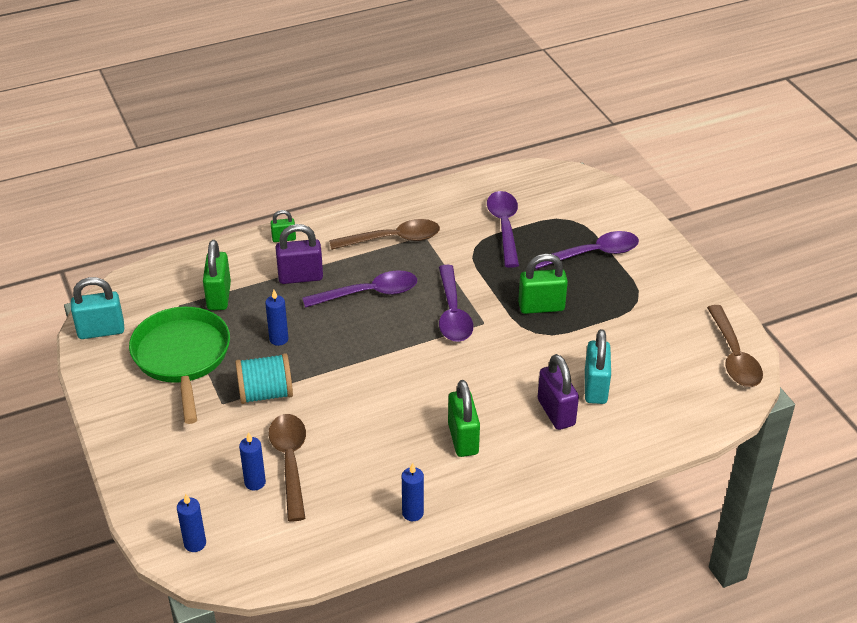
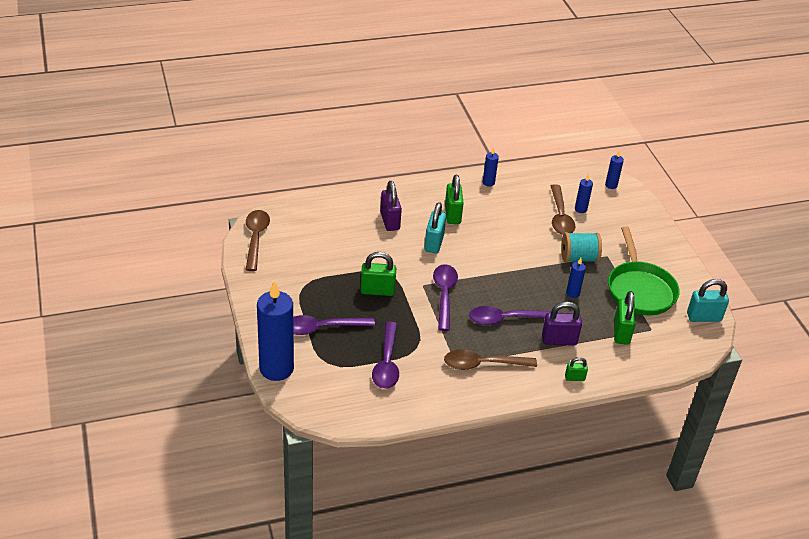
camera: 175 degrees left, 0 degrees up
turquoise padlock [585,329,611,404] -> turquoise padlock moved to [424,202,446,253]
none -> blue candle [257,280,294,381]

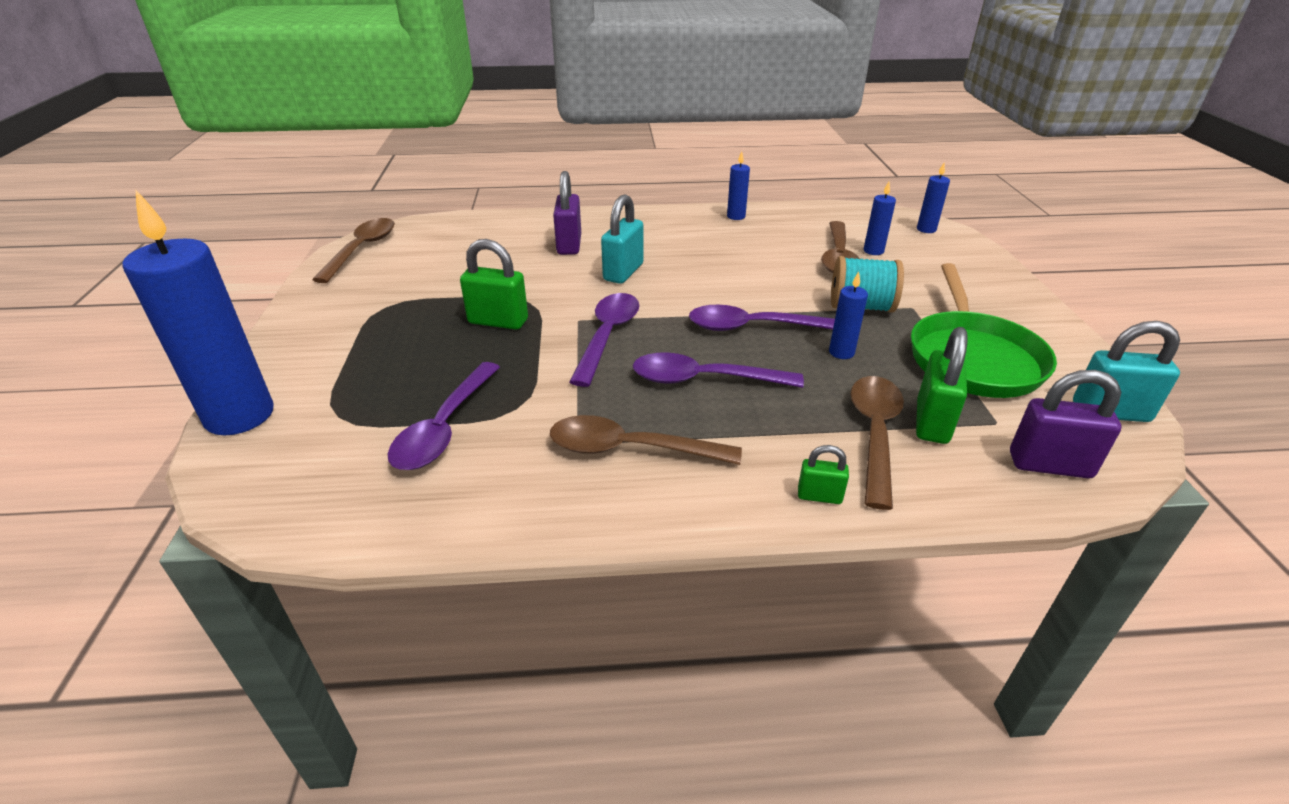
camera: 15 degrees right, 5 degrees down
purple spoon [293,315,375,335] -> purple spoon moved to [689,305,835,331]
green padlock [445,175,464,224] -> none
purple padlock [542,301,582,346] -> purple padlock moved to [1010,370,1121,478]
none -> brown spoon [850,376,904,510]

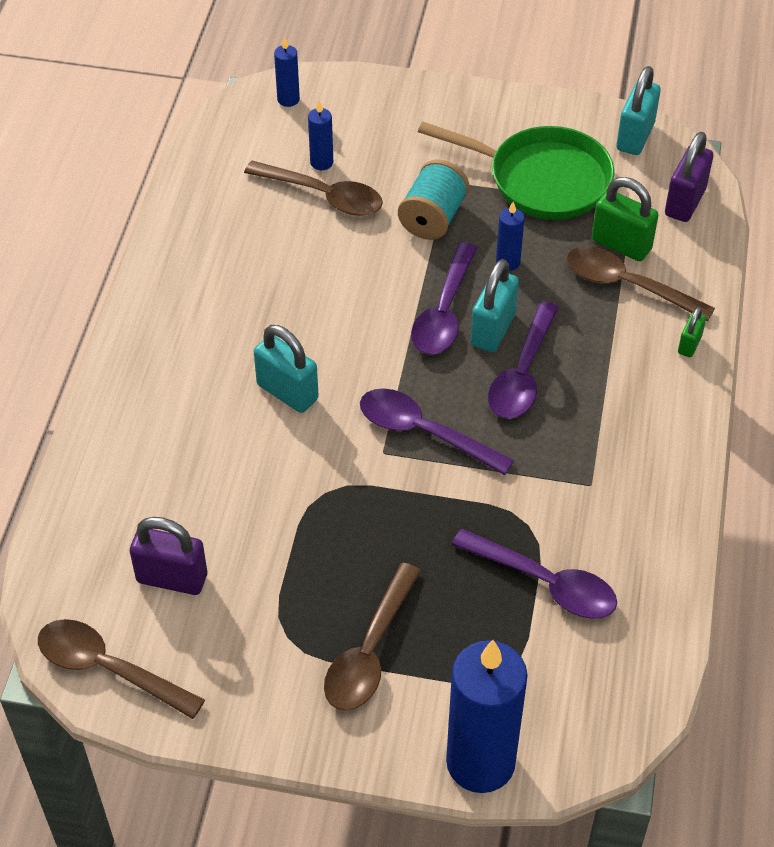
camera: 75 degrees left, 15 degrees up
green padlock [460,239,528,330] -> none
brown spoon [550,415,742,465] -> brown spoon moved to [324,563,421,711]
purple padlock [553,171,581,255] -> purple padlock moved to [130,517,207,595]
blue candle [727,151,750,220] -> none
none -> turquoise padlock [471,259,519,352]

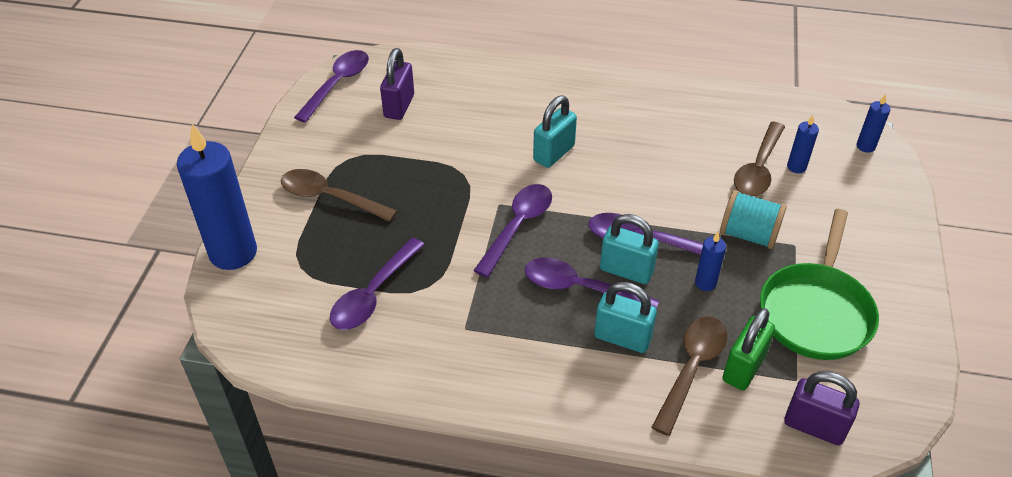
camera: 90 degrees right, 5 degrees down
brown spoon [38,619,205,719] -> purple spoon [294,50,369,123]
turquoise padlock [616,66,661,155] -> turquoise padlock moved to [594,282,657,353]
green padlock [678,307,706,357] -> none

